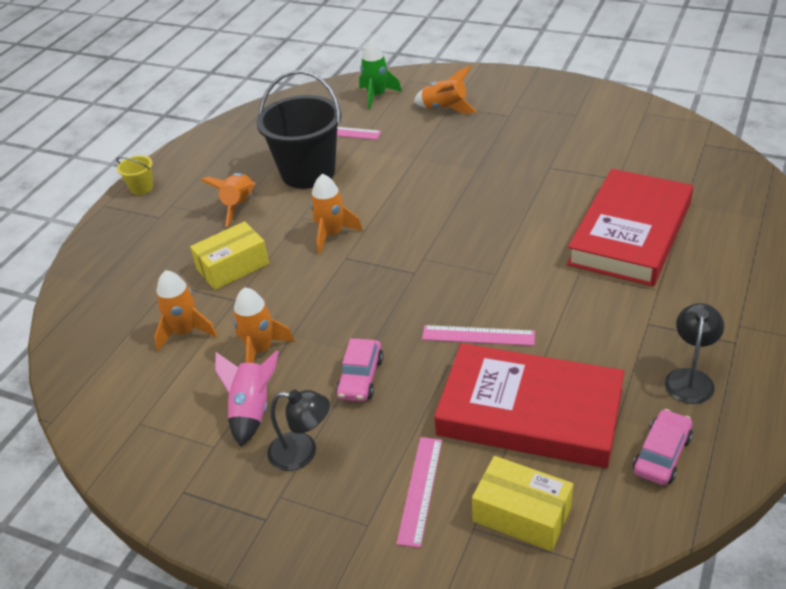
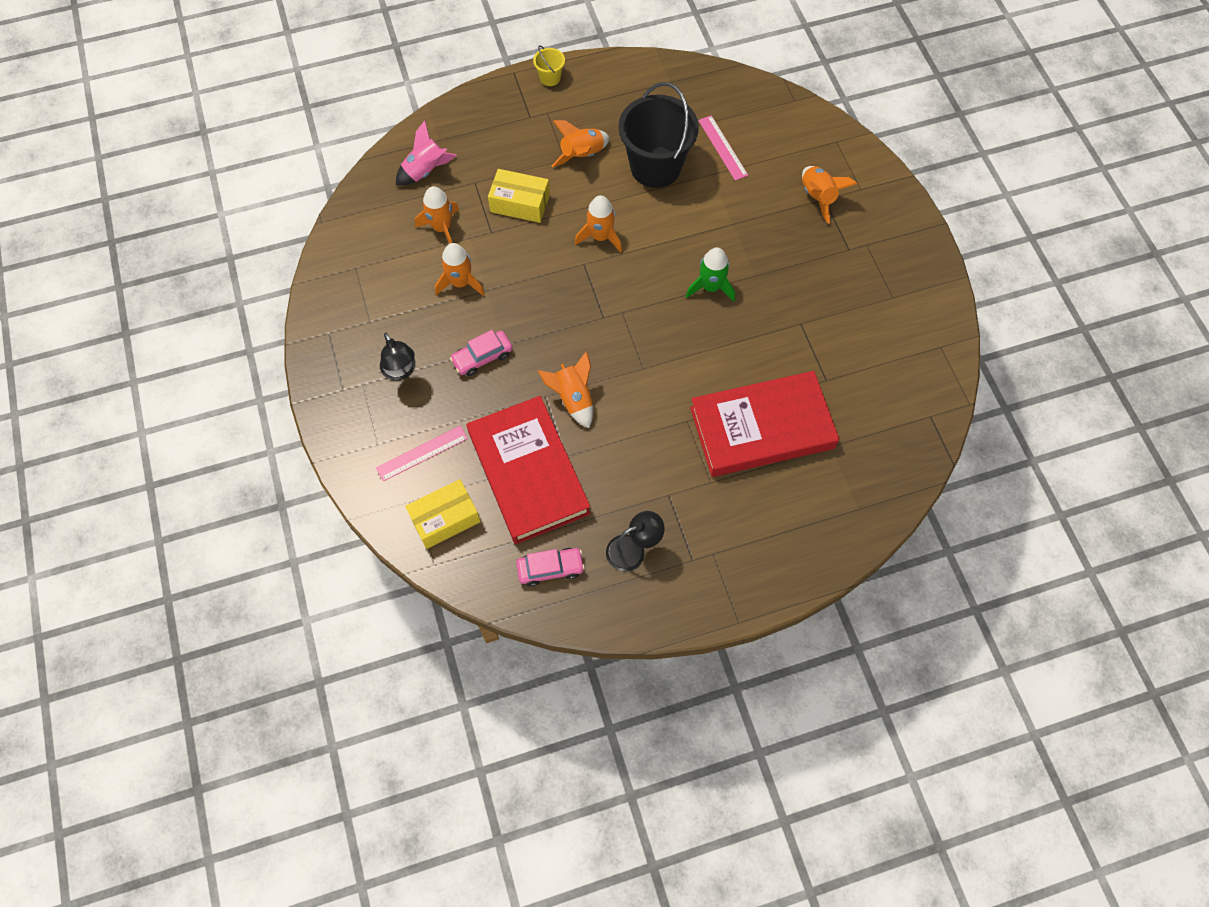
camera: 45 degrees right, 25 degrees up
pink rocket [215,351,279,446] -> pink rocket moved to [396,121,457,186]
green rocket [359,40,402,109] -> green rocket moved to [686,247,735,302]
pink ruler [422,325,535,346] -> orange rocket [538,351,593,428]
yellow box [472,456,573,551] -> yellow box turned 75 degrees clockwise [405,479,481,549]

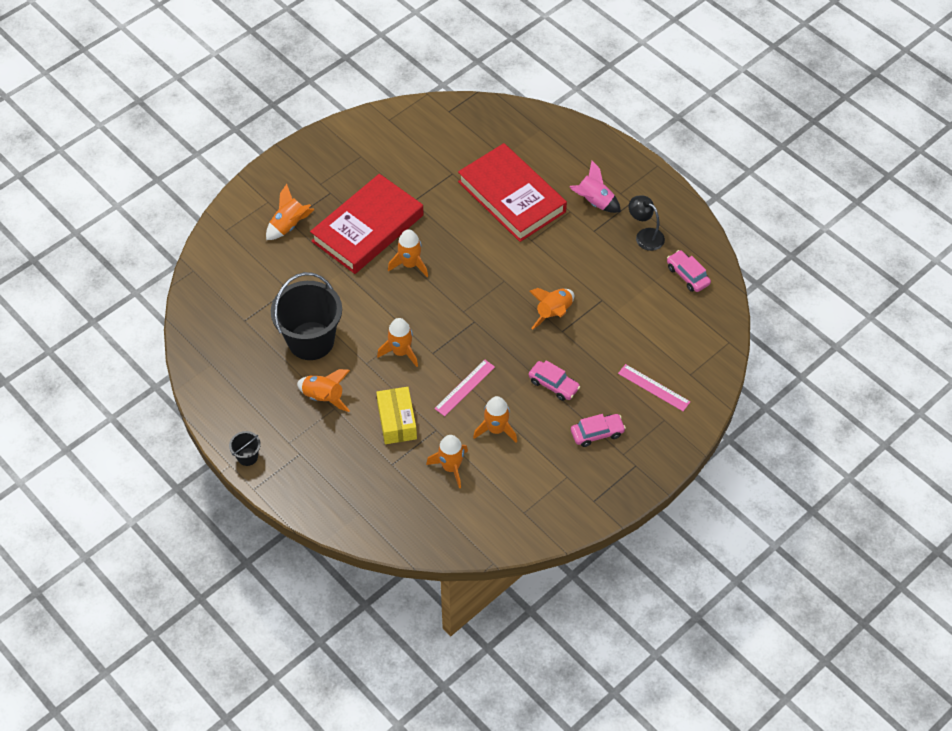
camera: 115 degrees left, 10 degrees down
black lamp [380,333,416,380] -> pink car [571,414,626,447]
pink rocket [396,121,457,186] -> pink rocket moved to [570,161,621,213]
yellow box [405,479,481,549] -> none
red book [467,396,591,544] -> red book moved to [310,174,424,274]
yellow bucket [533,45,565,86] -> black bucket [229,431,261,466]
green rocket [686,247,735,302] -> orange rocket [388,229,428,277]
pink ruler [698,115,748,181] -> pink ruler moved to [434,360,495,416]

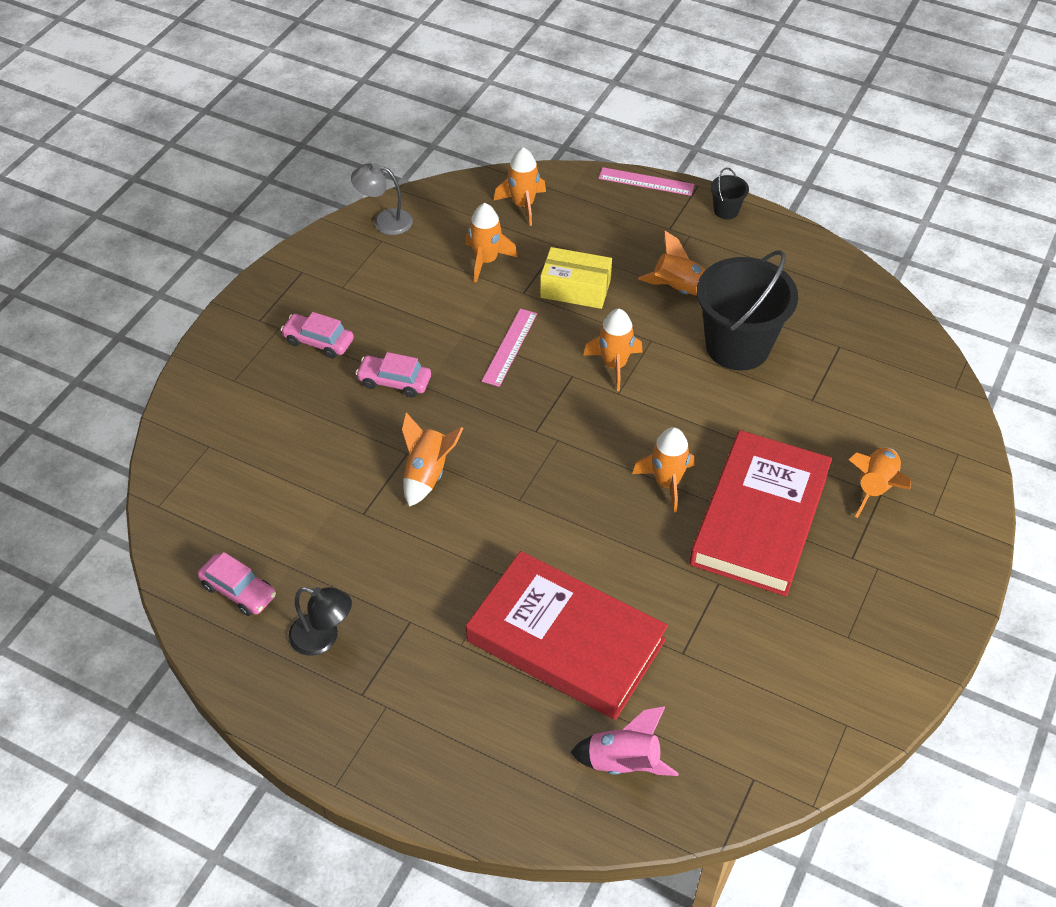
camera: 160 degrees right, 5 degrees down
yellow box [376,387,417,444] -> yellow box turned 45 degrees counterclockwise [540,247,612,309]
orange rocket [473,396,517,443] -> orange rocket moved to [494,147,546,226]
pink rocket [570,161,621,213] -> pink rocket moved to [570,707,679,776]
pink car [571,414,626,447] -> pink car turned 60 degrees clockwise [281,312,354,358]
pink ruler [618,364,690,411] -> pink ruler moved to [598,167,695,196]
none -> grey lamp [351,163,413,235]

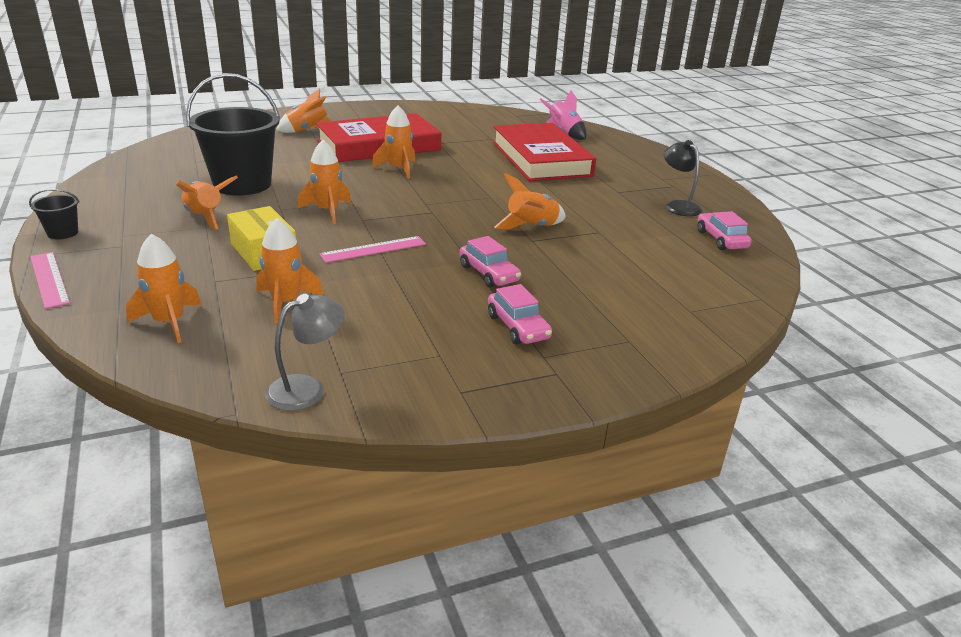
camera: 140 degrees left, 20 degrees down
grey lamp [351,163,413,235] -> grey lamp turned 90 degrees counterclockwise [265,294,345,411]

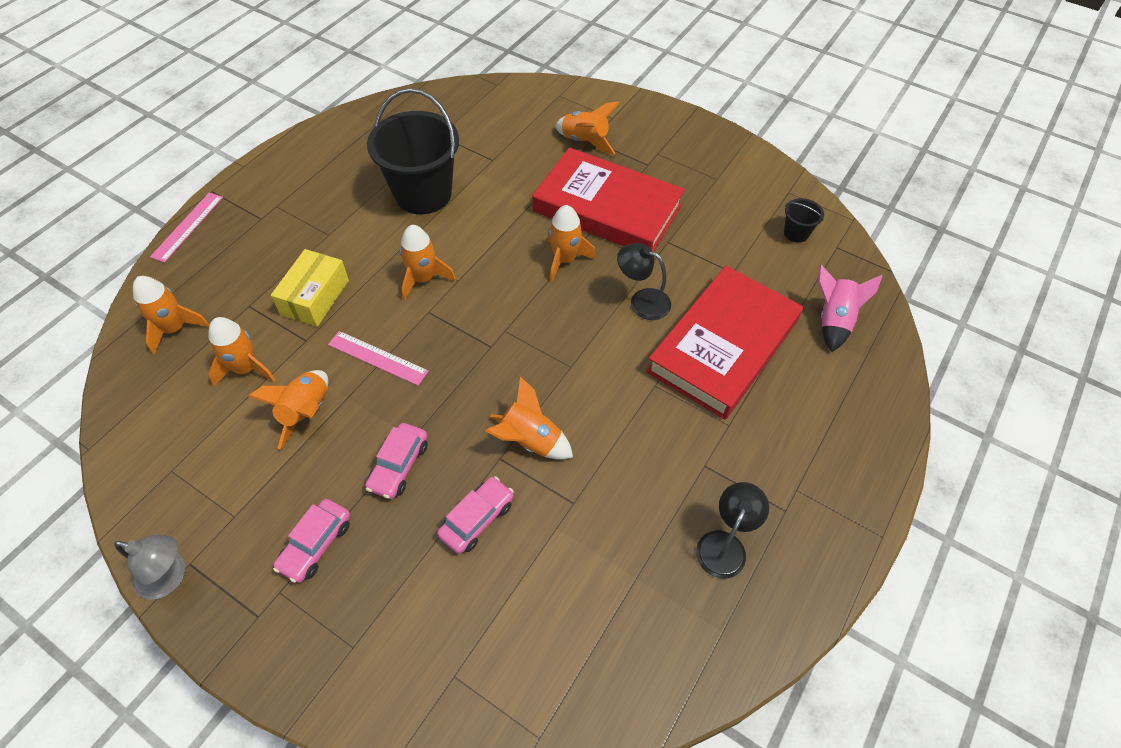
camera: 55 degrees right, 25 degrees up
black bucket [29,189,80,239] -> black bucket moved to [784,198,824,243]
orange rocket [176,176,238,229] -> orange rocket moved to [248,370,328,449]
grey lamp [265,294,345,411] -> grey lamp moved to [114,535,185,600]
pink car [697,211,752,250] -> pink car moved to [437,476,514,554]
none -> black lamp [617,243,671,320]

